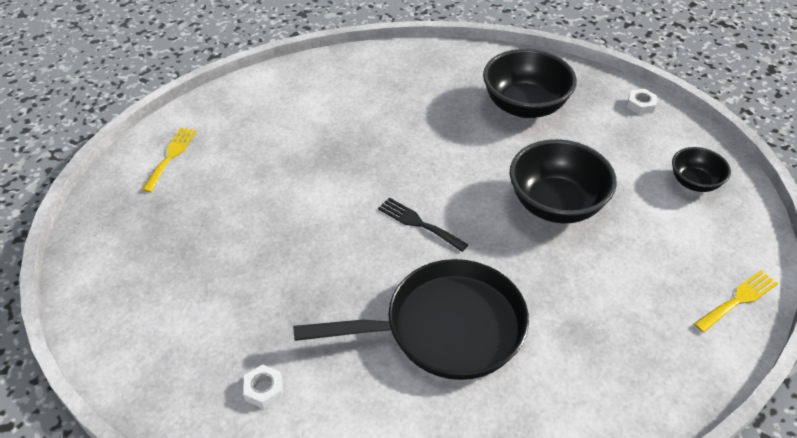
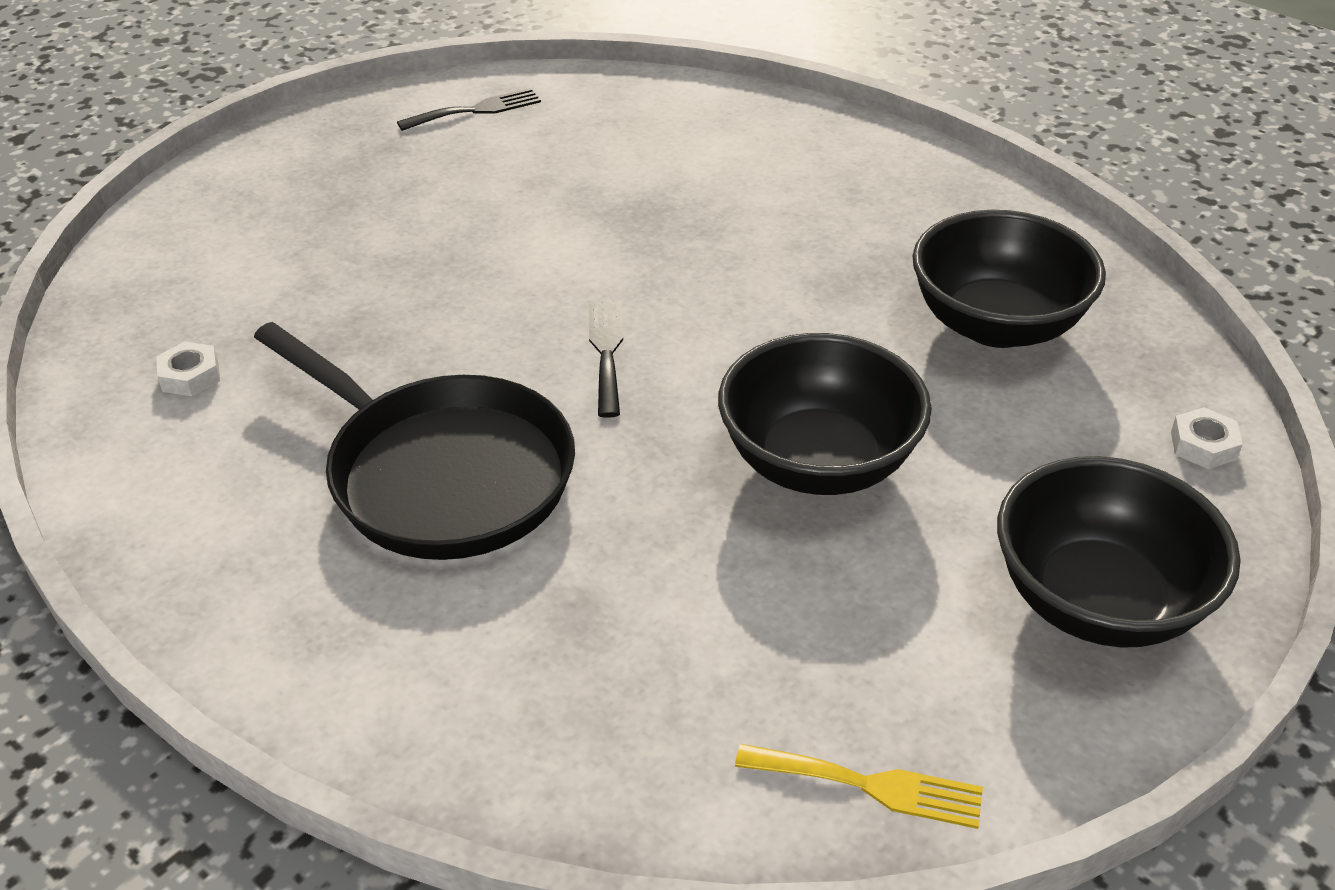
camera: 50 degrees right, 5 degrees down
yellow fork [142,128,196,192] -> black fork [397,88,541,131]
black bowl [672,147,731,192] -> black bowl [997,456,1241,648], size x1.78

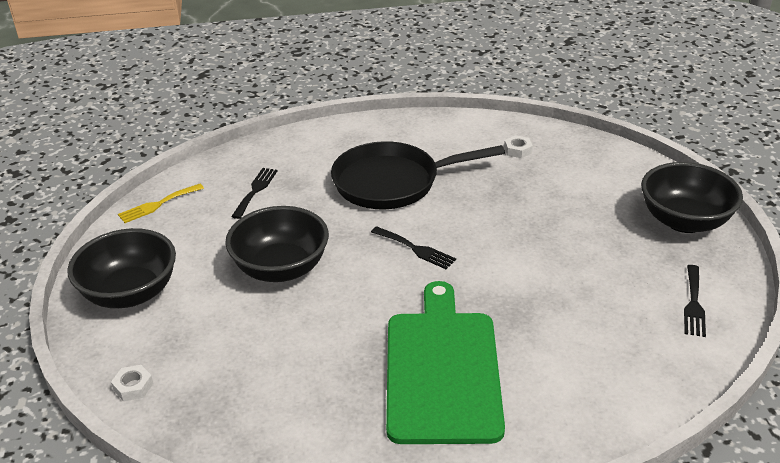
camera: 130 degrees right, 5 degrees down
black bowl [913,210,1106,348] -> black bowl moved to [641,162,743,233]
none -> black fork [231,168,278,219]
none -> green cutting board [386,281,505,444]

